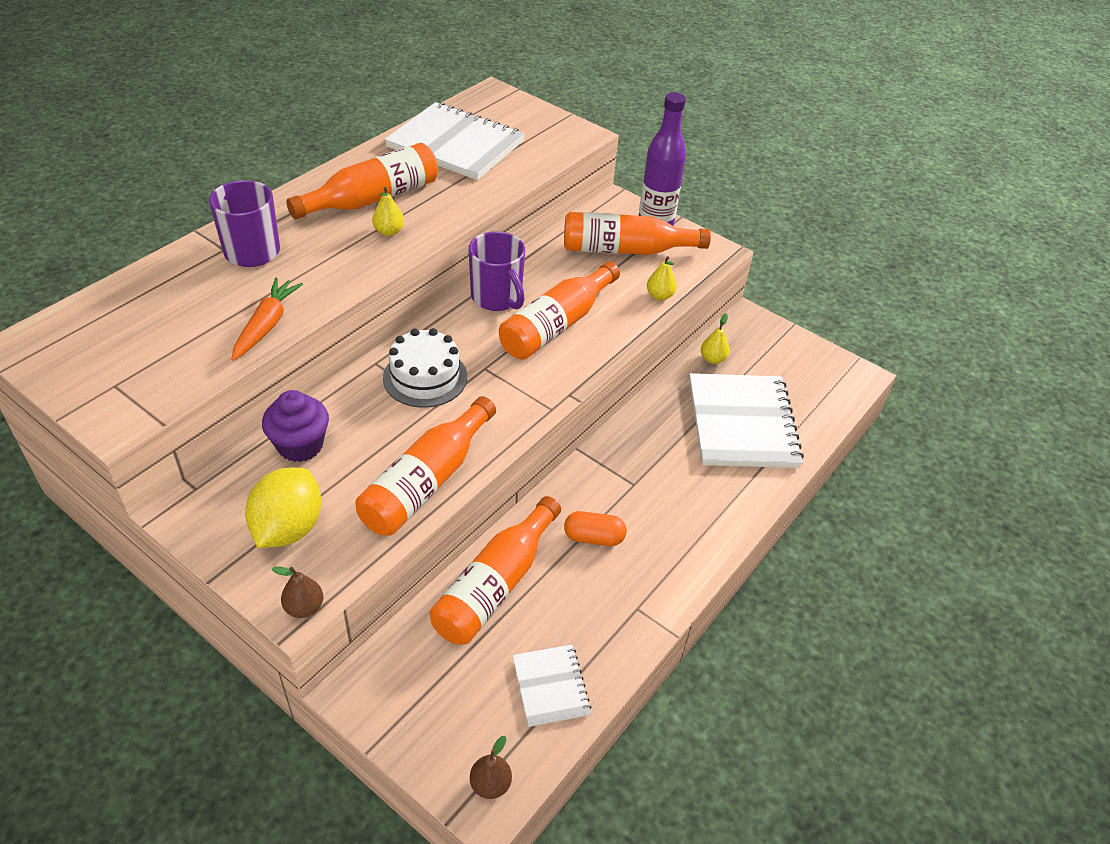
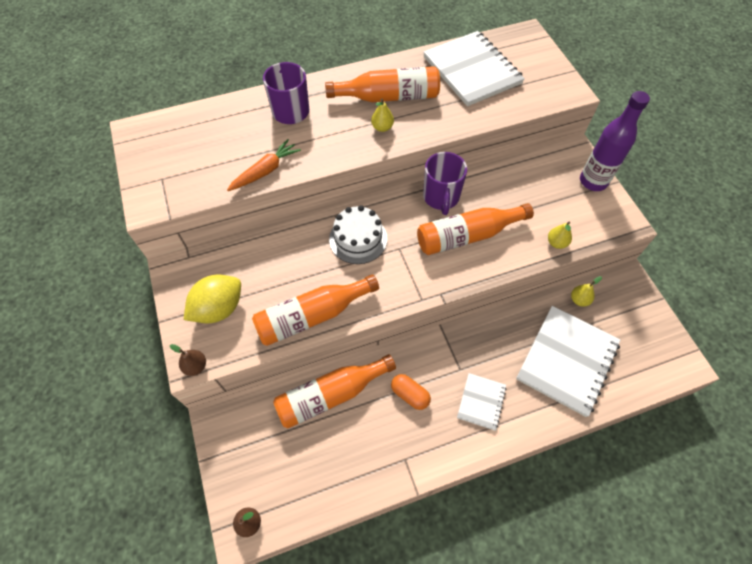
camera: 35 degrees right, 15 degrees up
purple cupcake [262,390,329,462] -> none
white notebook [513,645,591,727] -> white notebook moved to [457,373,507,431]
orange bottle [564,212,711,255] -> none

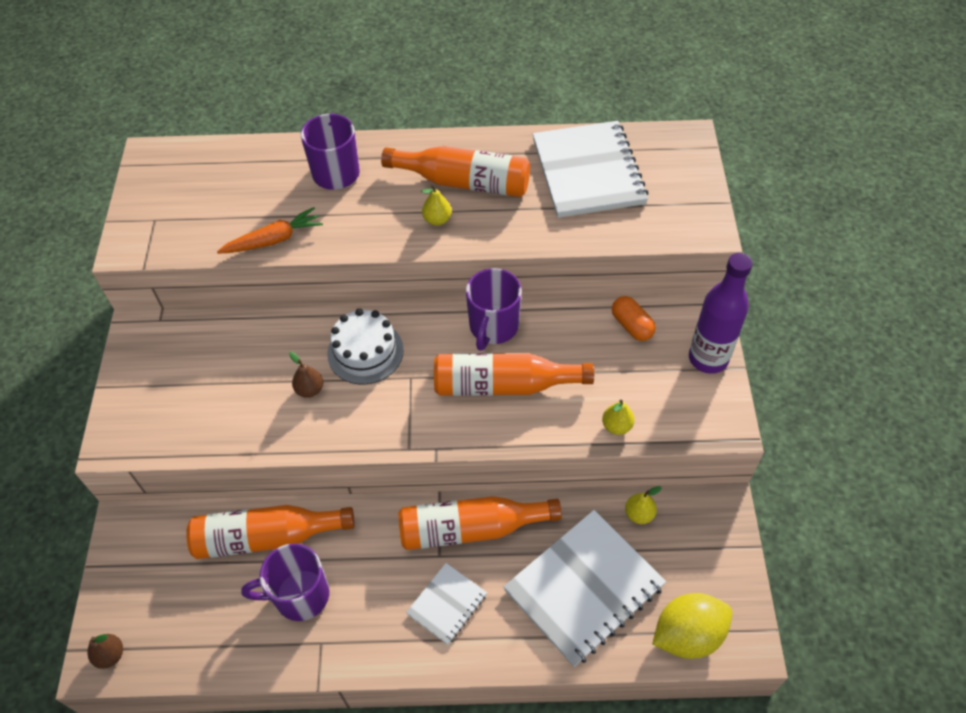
camera: 20 degrees right, 5 degrees down
brown pear [170,344,206,376] -> brown pear moved to [289,352,323,398]
yellow lemon [184,275,241,323] -> yellow lemon moved to [652,593,732,659]
orange bottle [252,274,379,346] -> orange bottle moved to [398,496,562,550]
orange capsule [391,374,431,410] -> orange capsule moved to [612,296,656,341]
none -> purple mug [242,543,329,621]

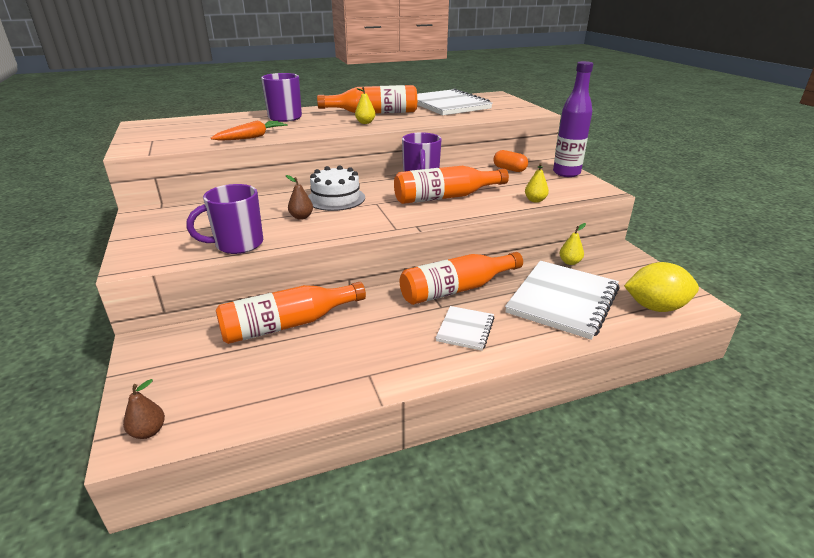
camera: 20 degrees left, 25 degrees down
purple mug [242,543,329,621] -> purple mug moved to [187,184,263,254]
yellow lemon [652,593,732,659] -> yellow lemon turned 45 degrees clockwise [624,262,699,312]

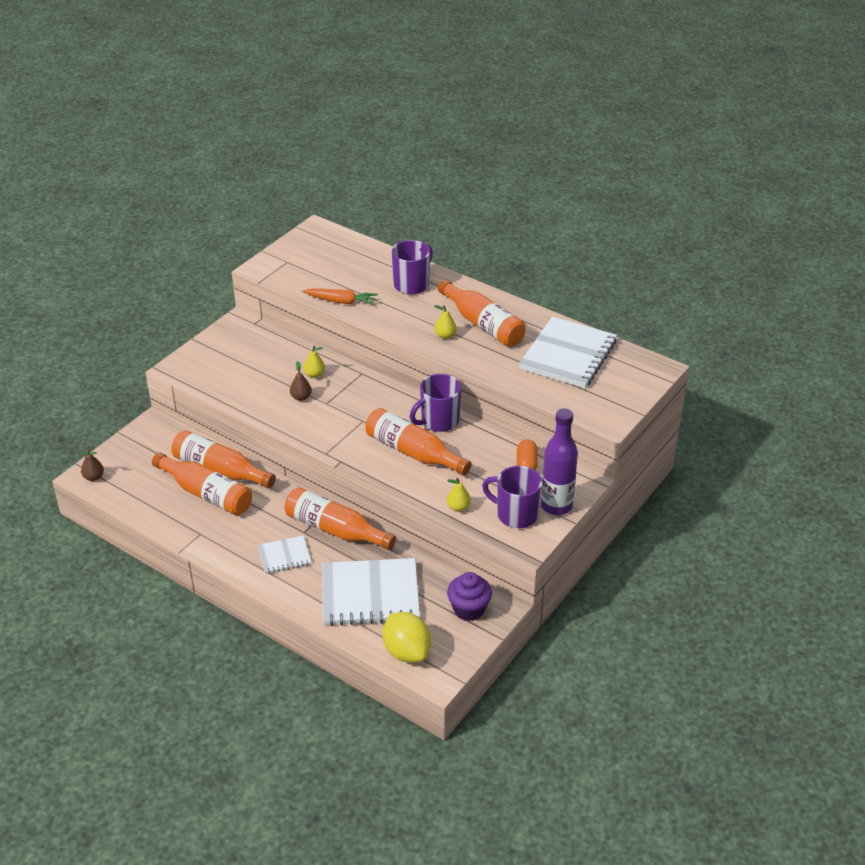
camera: 55 degrees right, 10 degrees up
purple mug [187,184,263,254] -> purple mug moved to [482,466,542,528]
white cake [308,165,365,211] -> none
yellow pear [559,223,586,265] -> yellow pear moved to [304,346,325,378]
none -> orange bottle [152,452,252,516]
none -> purple cupcake [447,572,492,621]

